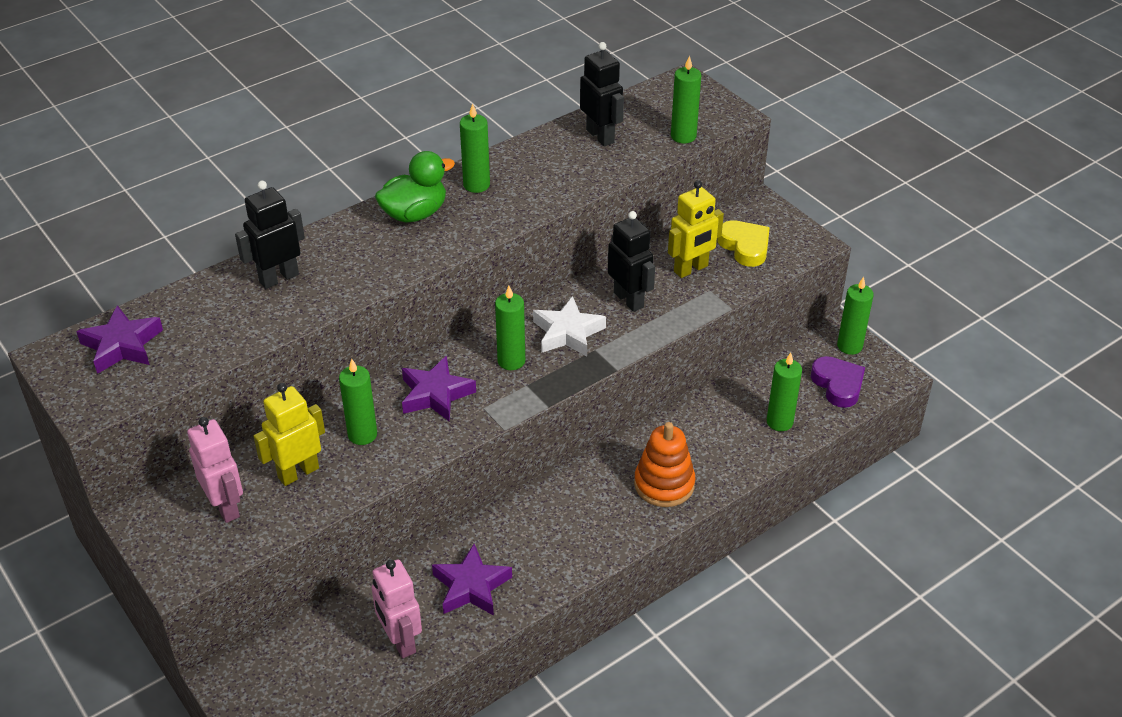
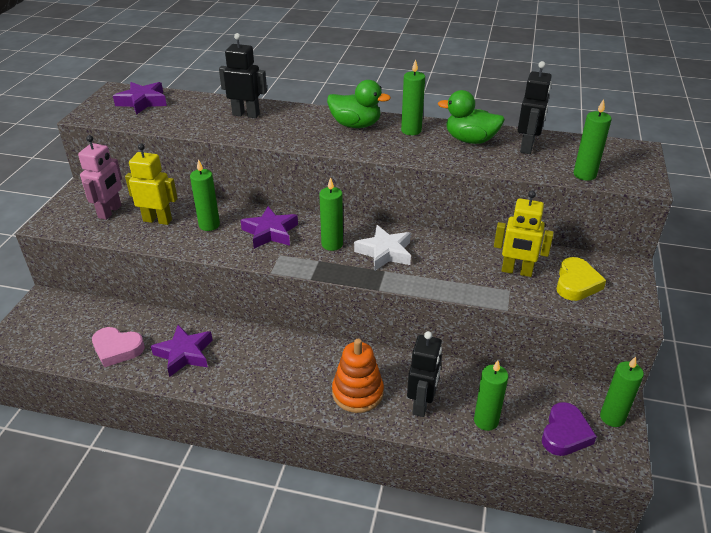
camera: 50 degrees right, 5 degrees down
pink robot [371,559,422,658] -> pink heart [92,327,145,367]
black robot [608,211,655,312] -> black robot moved to [407,331,442,417]
none -> green duck [438,90,505,144]

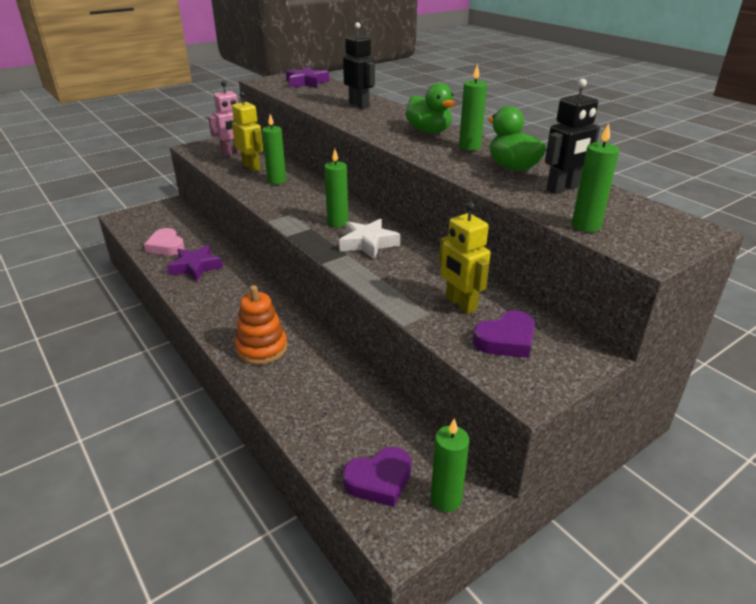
camera: 40 degrees right, 5 degrees down
purple star [241,207,298,249] -> none
black robot [407,331,442,417] -> none
green candle [474,360,508,431] -> none
yellow heart [556,257,606,301] -> purple heart [473,310,535,358]

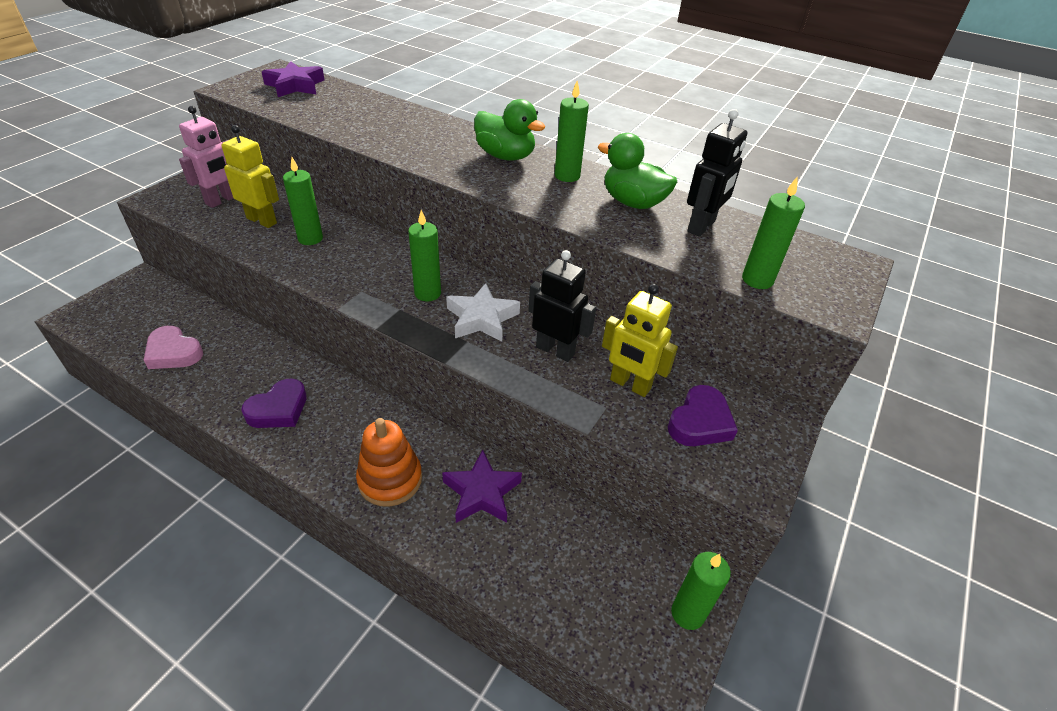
camera: 25 degrees left, 10 degrees up
purple star [167,245,223,281] -> purple star moved to [442,450,522,523]
black robot [343,22,375,108] -> black robot moved to [528,250,596,362]
purple heart [343,447,412,507] -> purple heart moved to [241,378,307,428]

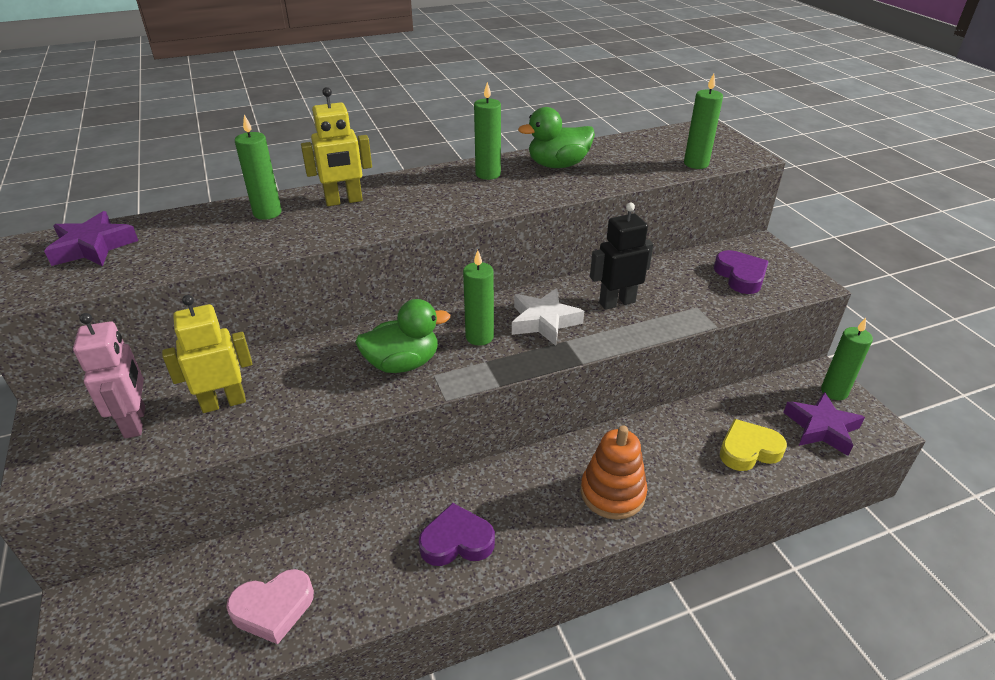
camera: 50 degrees left, 5 degrees down
purple heart [241,378,307,428] -> purple heart turned 90 degrees counterclockwise [419,503,495,566]
green candle [283,157,323,245] -> green candle moved to [235,115,282,220]
purple star [442,450,522,523] -> purple star moved to [783,392,865,456]
green duck [474,99,545,161] -> green duck moved to [355,299,450,373]
yellow robot [602,284,678,397] -> yellow robot moved to [301,87,372,206]
black robot [687,109,747,237] -> none
none -> yellow heart [720,419,787,471]

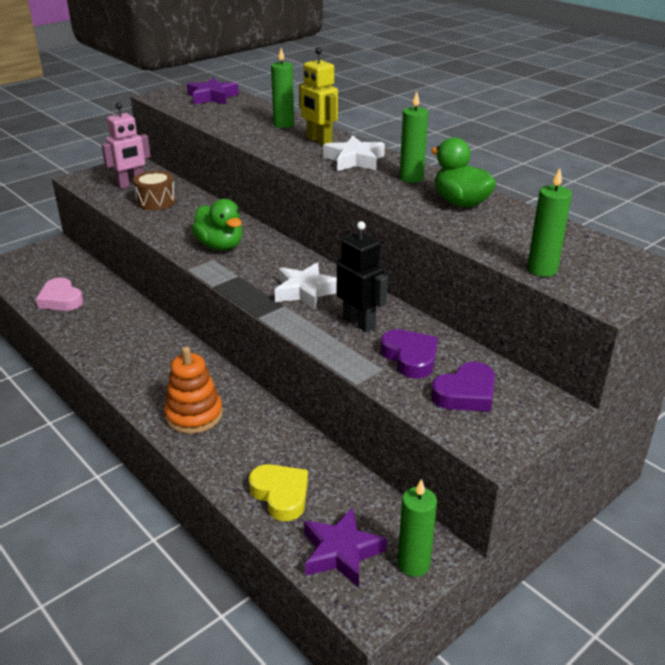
camera: 70 degrees right, 5 degrees down
yellow robot [162,295,252,413] -> brown drum [133,171,176,210]
purple heart [419,503,495,566] -> purple heart moved to [380,329,438,379]
green candle [463,250,494,346] -> none
none -> white star [323,135,385,171]

